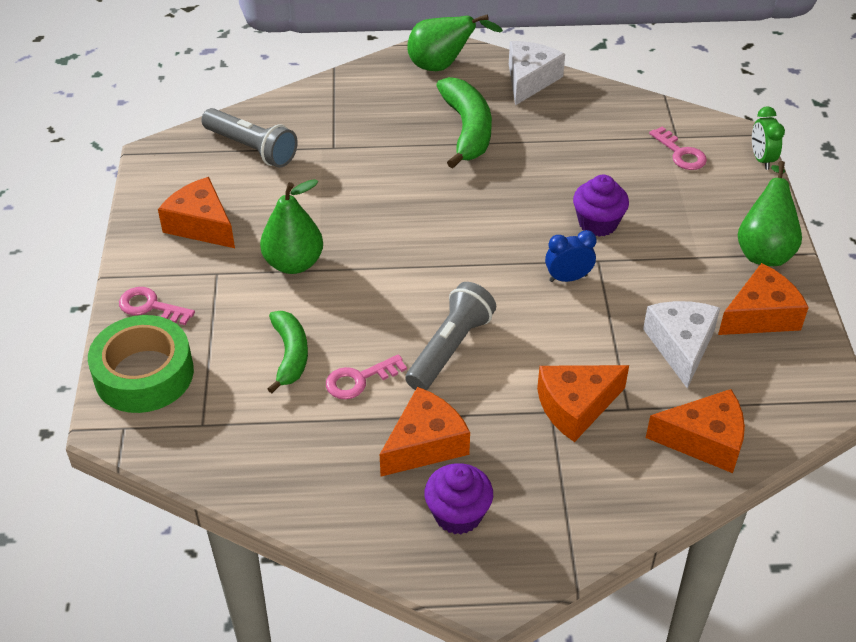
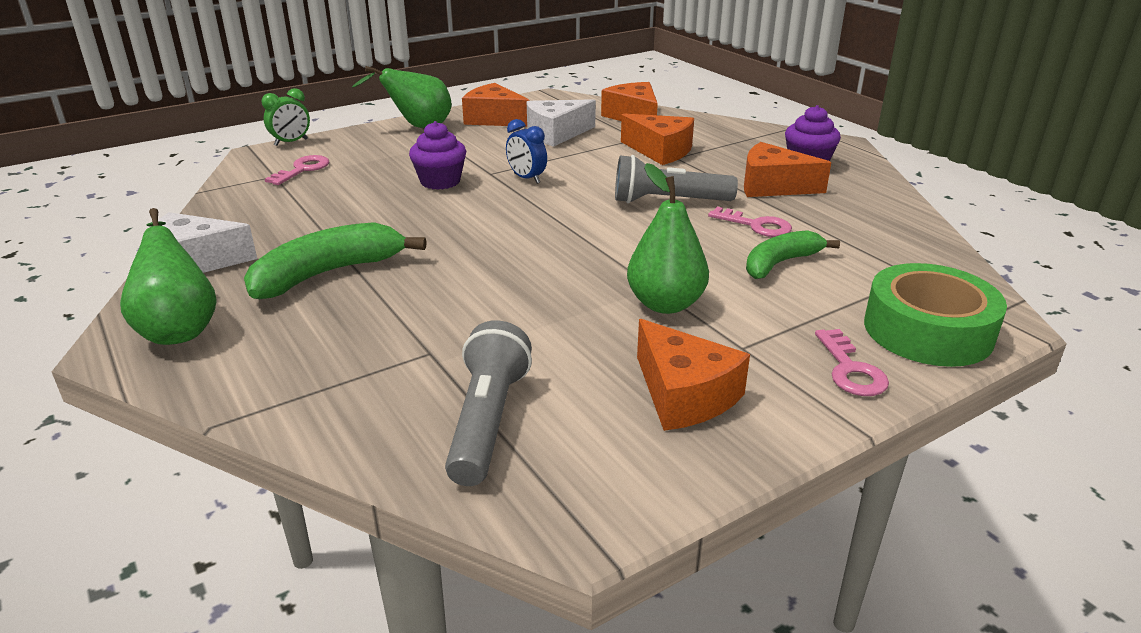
camera: 120 degrees left, 15 degrees down
orange cheese [158,177,235,248] -> orange cheese turned 45 degrees counterclockwise [637,319,750,431]

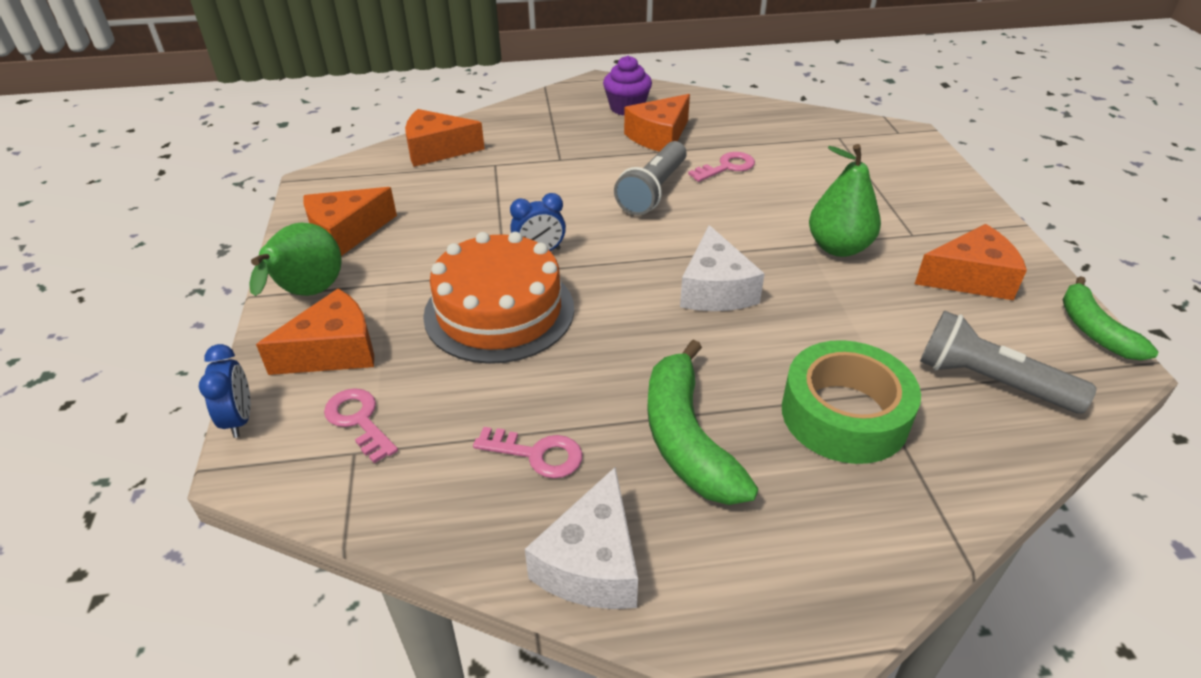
camera: 65 degrees left, 10 degrees up
green pear [120,208,217,345] -> none
green clock [261,88,310,146] -> blue clock [199,344,251,438]
purple cupcake [409,121,466,190] -> orange cake [423,232,574,364]
white cheese [527,99,596,147] -> white cheese moved to [680,225,765,311]
orange cheese [621,114,694,165] -> orange cheese moved to [256,288,374,375]
green banana [746,230,840,279] -> green banana moved to [1062,276,1158,360]
pink key [815,329,889,396] -> pink key moved to [473,427,583,478]
green tape [864,263,1007,367] -> green tape moved to [782,340,921,464]

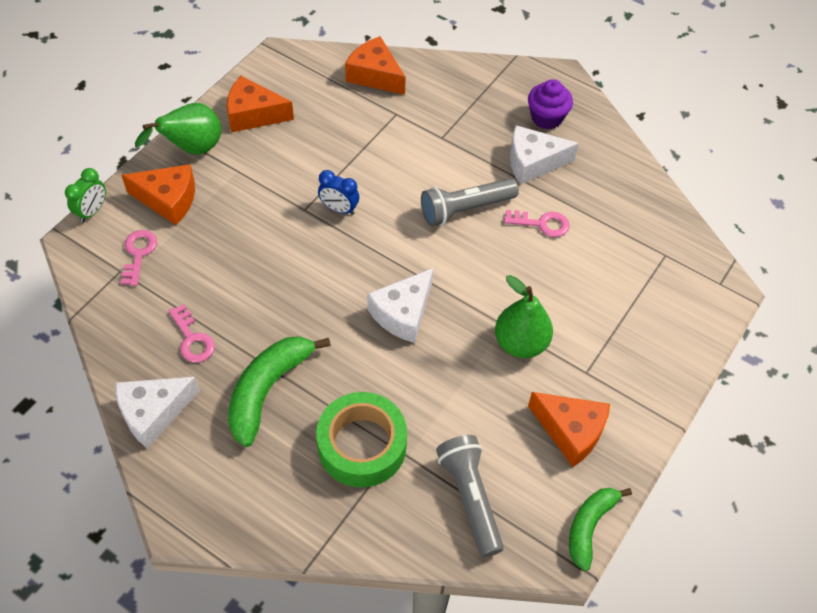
camera: 40 degrees right, 15 degrees up
blue clock [199,344,251,438] -> green clock [65,168,106,222]
orange cake [423,232,574,364] -> none
orange cheese [624,94,690,152] -> white cheese [510,125,579,185]

